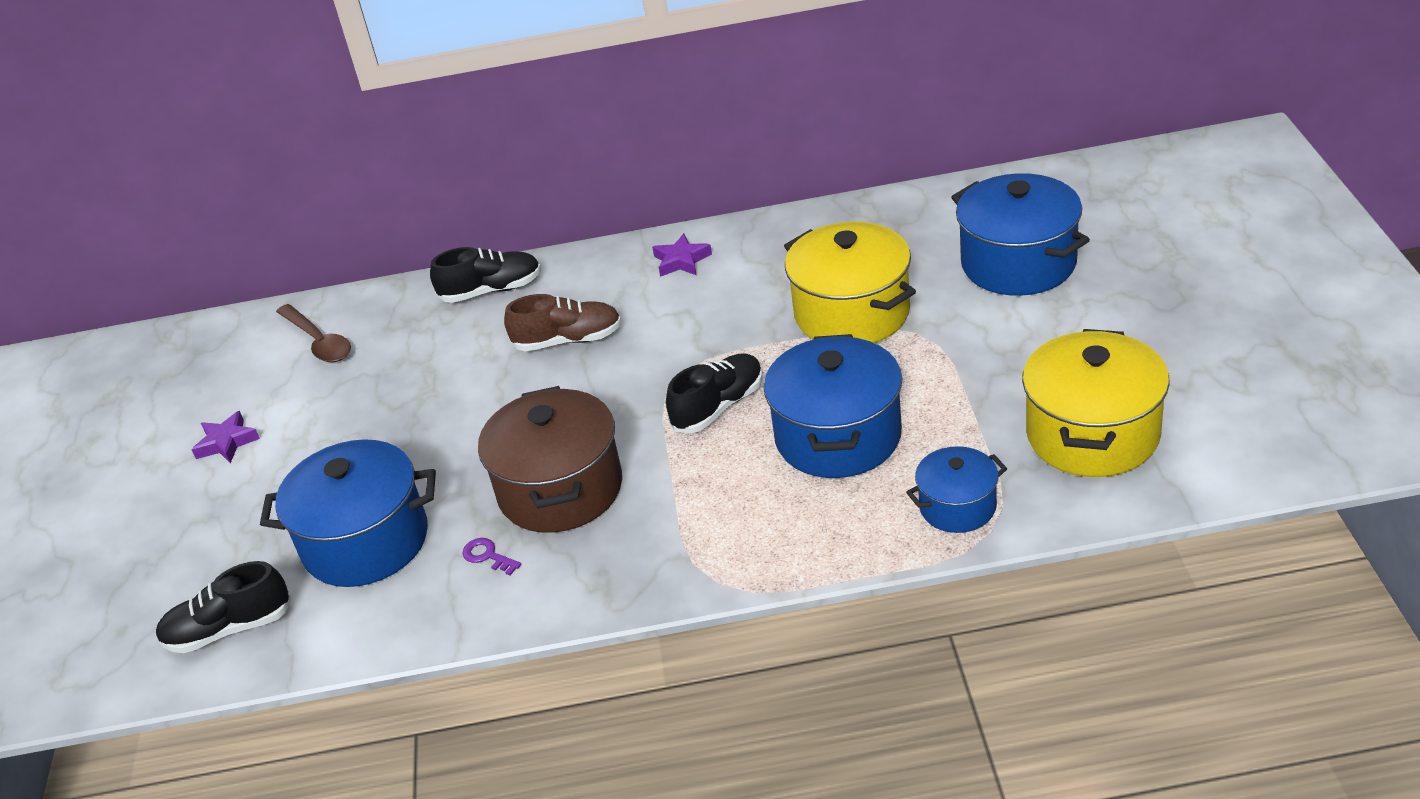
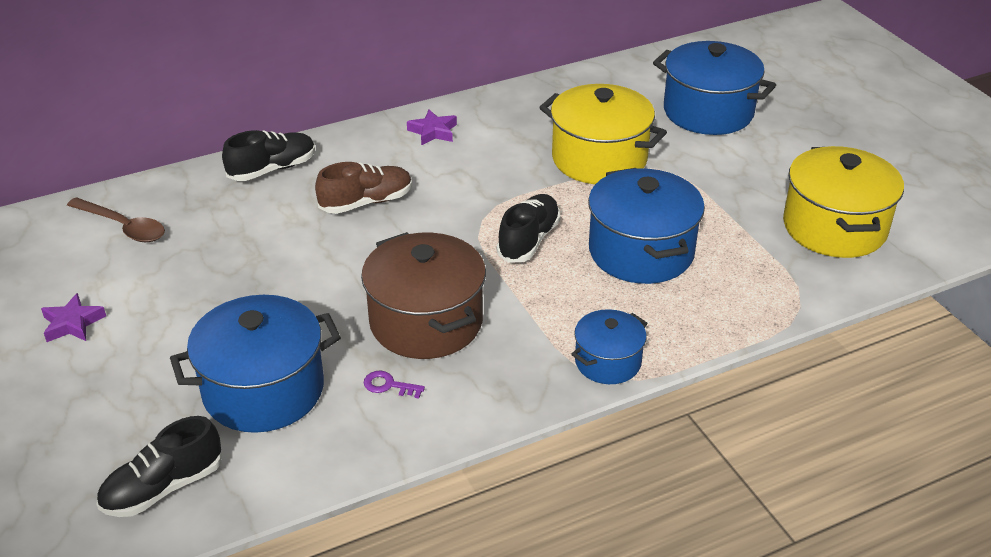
camera: 25 degrees left, 0 degrees up
blue pot [906,446,1007,533] -> blue pot moved to [571,309,648,384]

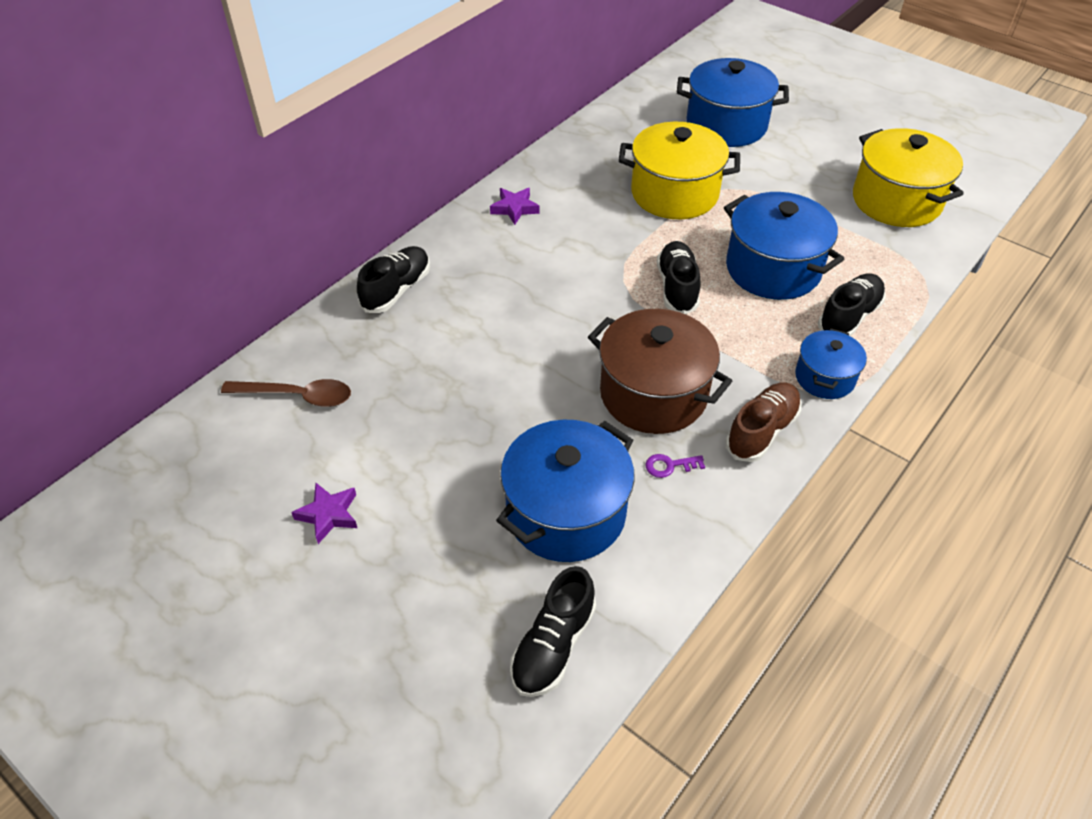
camera: 25 degrees left, 10 degrees up
brown shoe [315,162,412,214] -> brown shoe moved to [725,382,802,462]
none -> black shoe [818,274,886,336]

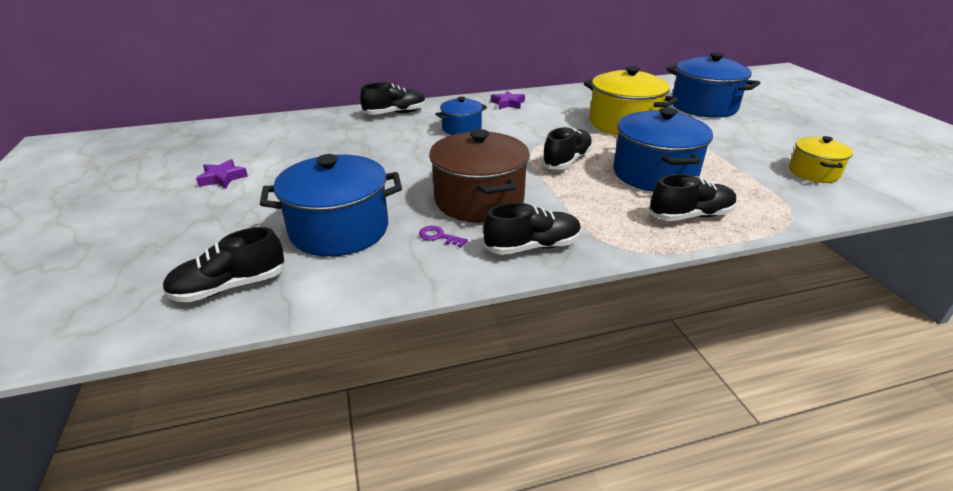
camera: 35 degrees right, 15 degrees down
brown spoon [221,379,351,407] -> none
brown shoe [725,382,802,462] -> black shoe [483,202,581,255]
blue pot [795,328,867,399] -> blue pot moved to [435,97,487,135]
yellow pot [853,128,964,227] -> yellow pot [789,136,853,183], size x0.57

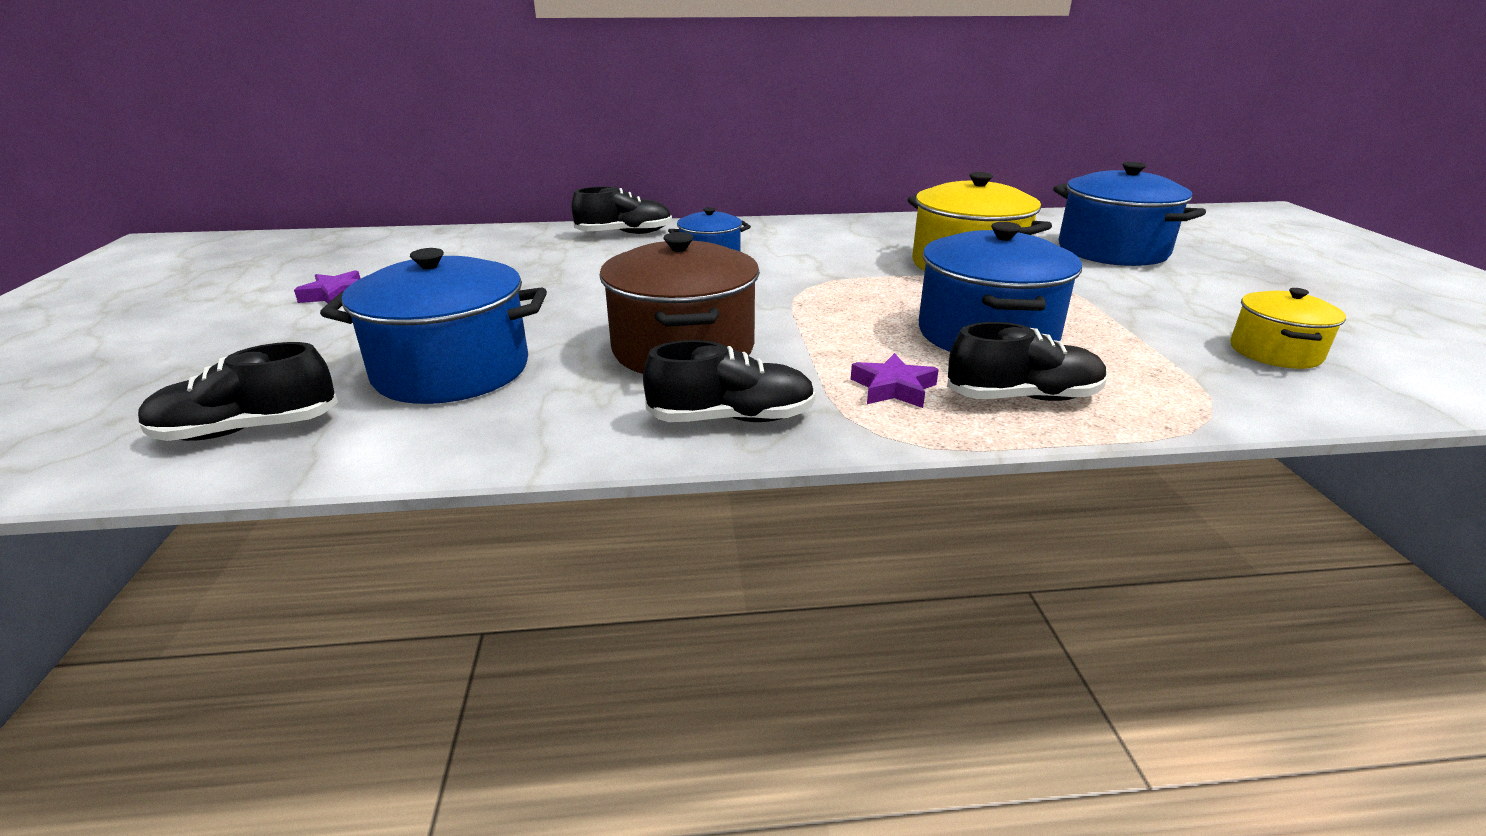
camera: 10 degrees right, 5 degrees down
purple key [419,226,468,247] -> none
purple star [491,91,525,109] -> purple star moved to [851,353,939,408]
black shoe [541,127,593,170] -> none

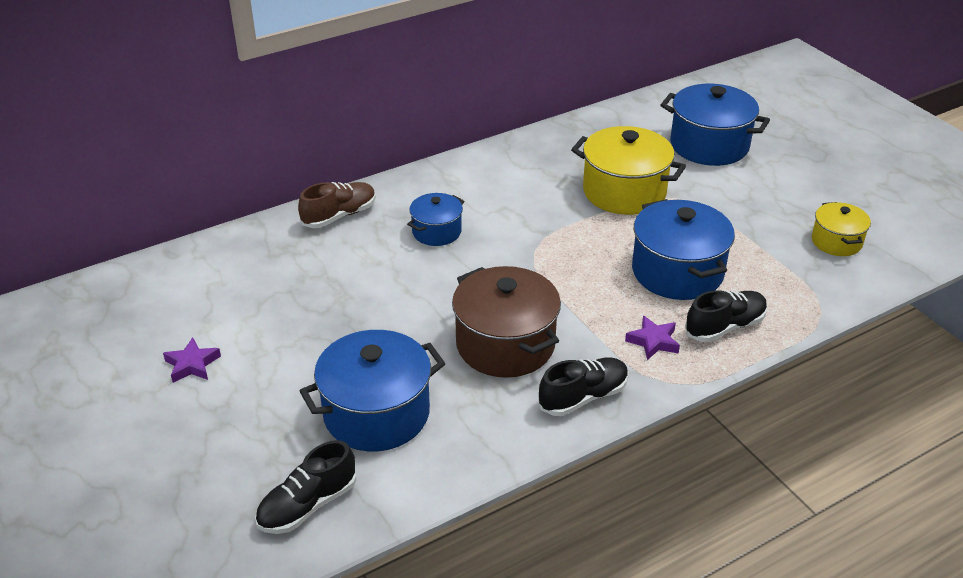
camera: 25 degrees left, 10 degrees up
black shoe [571,187,672,234] -> brown shoe [298,182,376,228]

